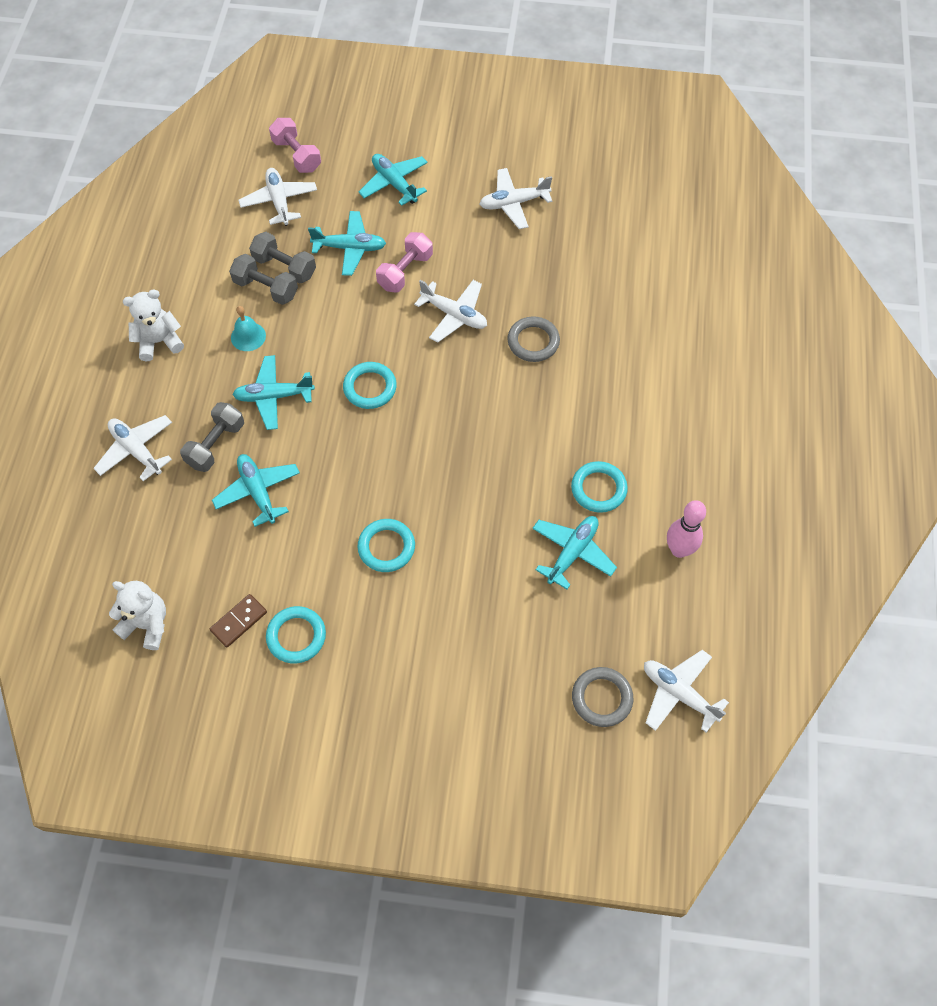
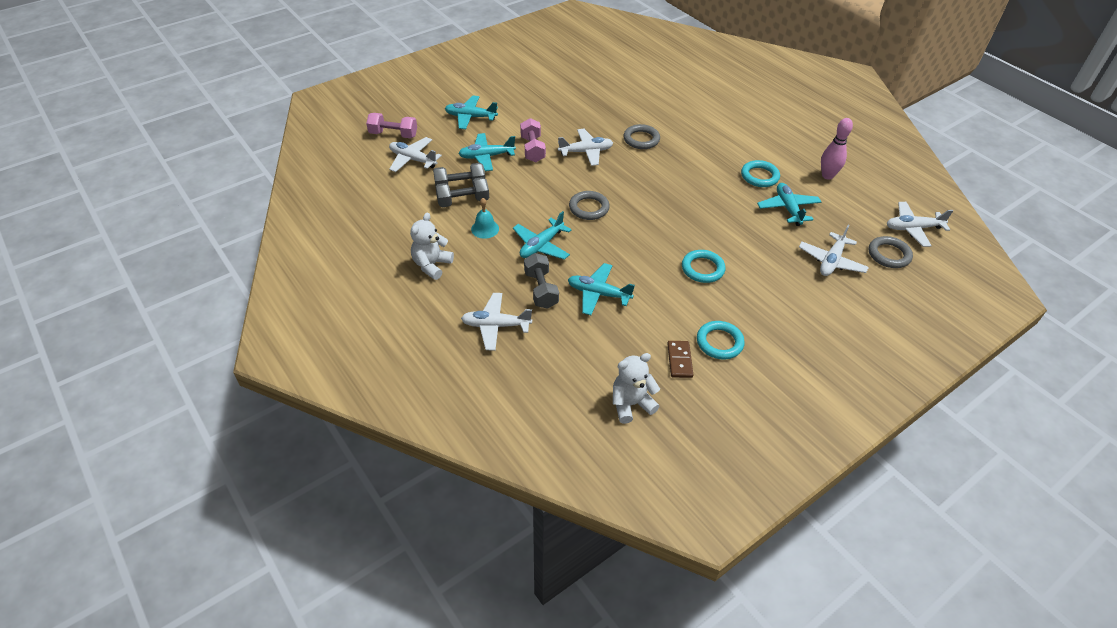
camera: 45 degrees left, 15 degrees down
turquoise plane [308,211,386,276] -> turquoise plane turned 150 degrees counterclockwise [458,133,516,171]
turquoise ring [343,362,397,409] -> grey ring [569,191,610,220]
white plane [480,168,552,229] -> white plane moved to [799,225,869,276]

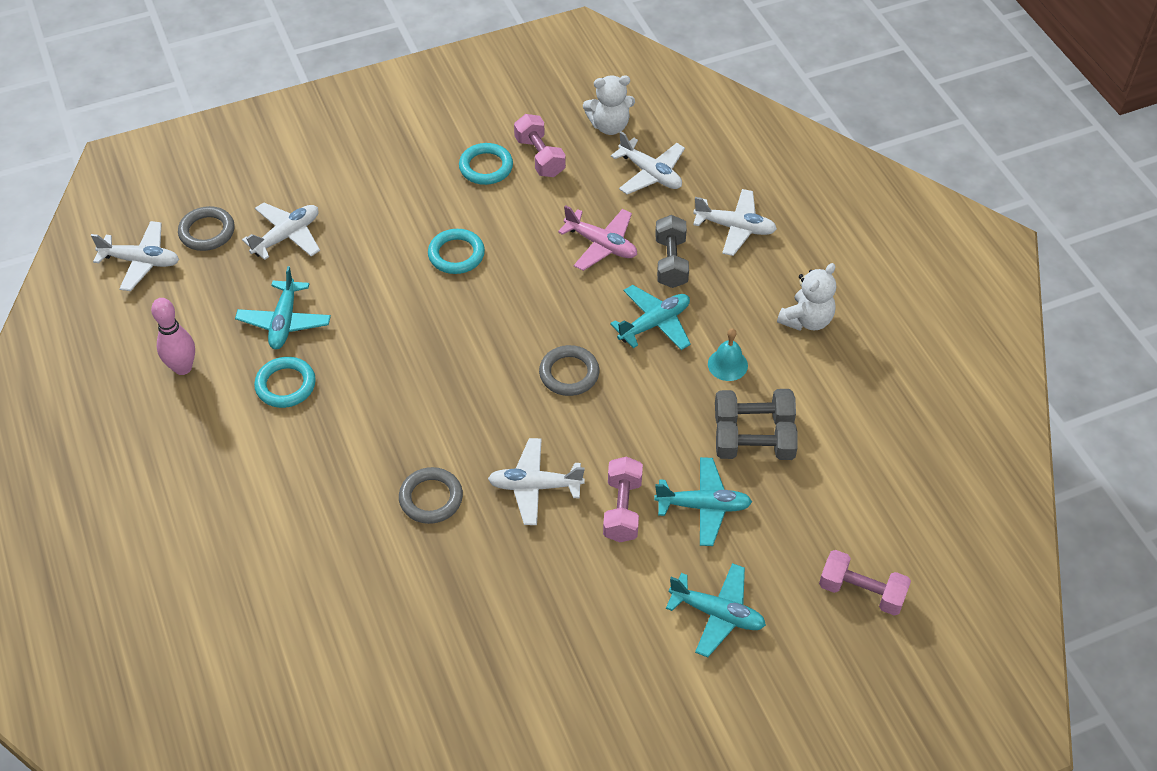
camera: 165 degrees left, 5 degrees up
white plane [389,137,442,172] -> white plane moved to [611,131,685,194]
turquoise plane [568,263,635,315] -> pink plane [558,205,637,271]
brown domino [667,341,694,378] -> pink dumbbell [514,114,566,177]

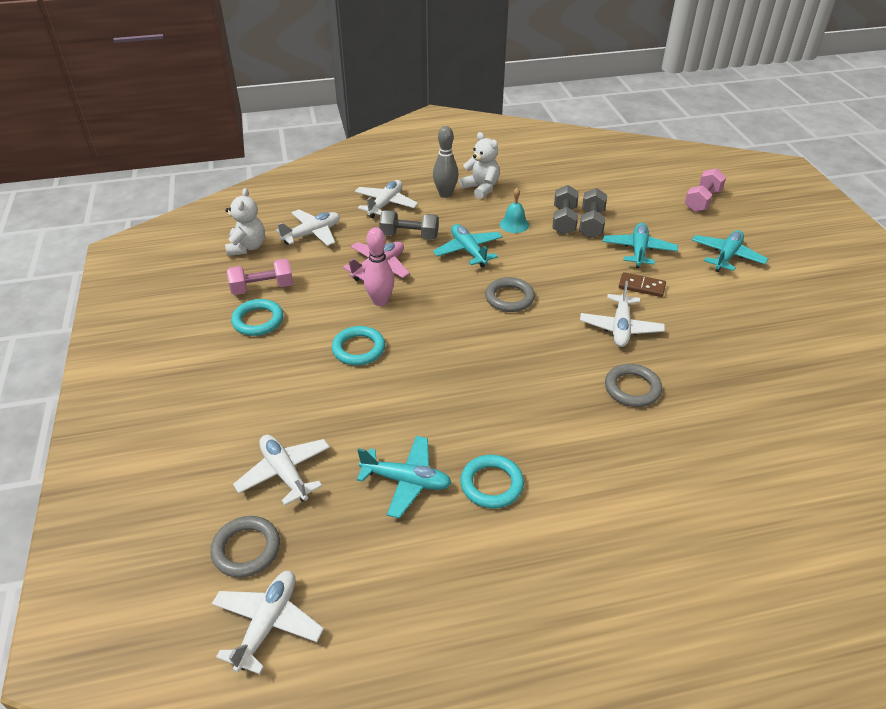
camera: 80 degrees left, 10 degrees down
pink bowling pin [151,298,195,375] -> pink bowling pin moved to [364,227,394,306]
pink dumbbell [603,457,643,542] -> brown domino [619,272,666,297]
none -> grey bowling pin [433,126,458,198]

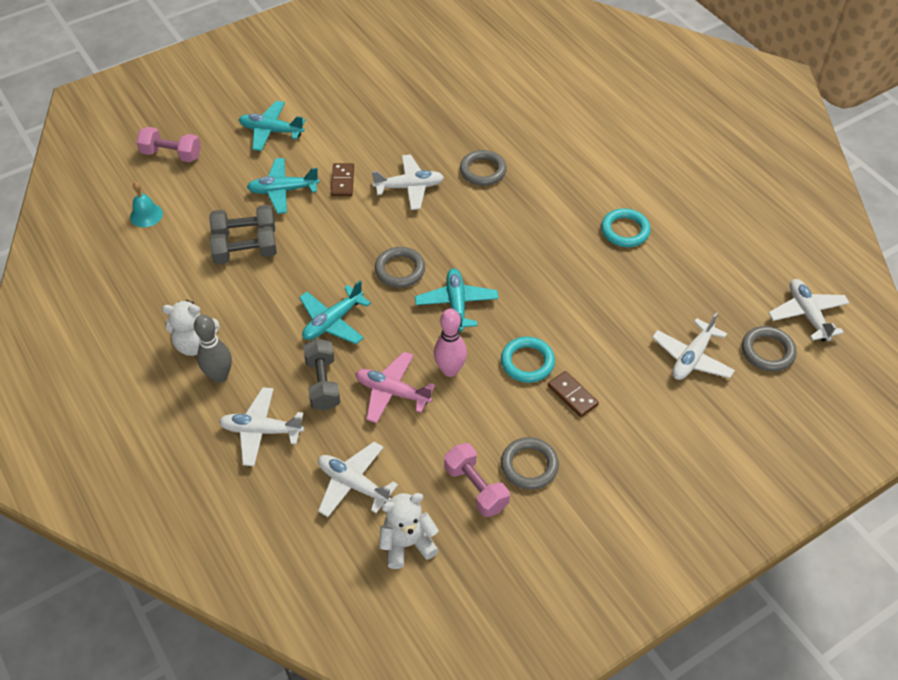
camera: 110 degrees left, 10 degrees up
white plane [212,571,324,674] -> white plane turned 75 degrees clockwise [768,279,850,341]
turquoise ring [231,299,283,336] -> grey ring [501,437,559,490]
turquoise plane [357,436,452,518] -> turquoise plane moved to [415,268,499,331]
white teddy bear [459,132,500,199] -> white teddy bear turned 120 degrees counterclockwise [162,300,220,356]
turquoise bell [500,188,529,233] -> turquoise bell moved to [130,182,163,227]
none -> brown domino [548,371,599,417]

